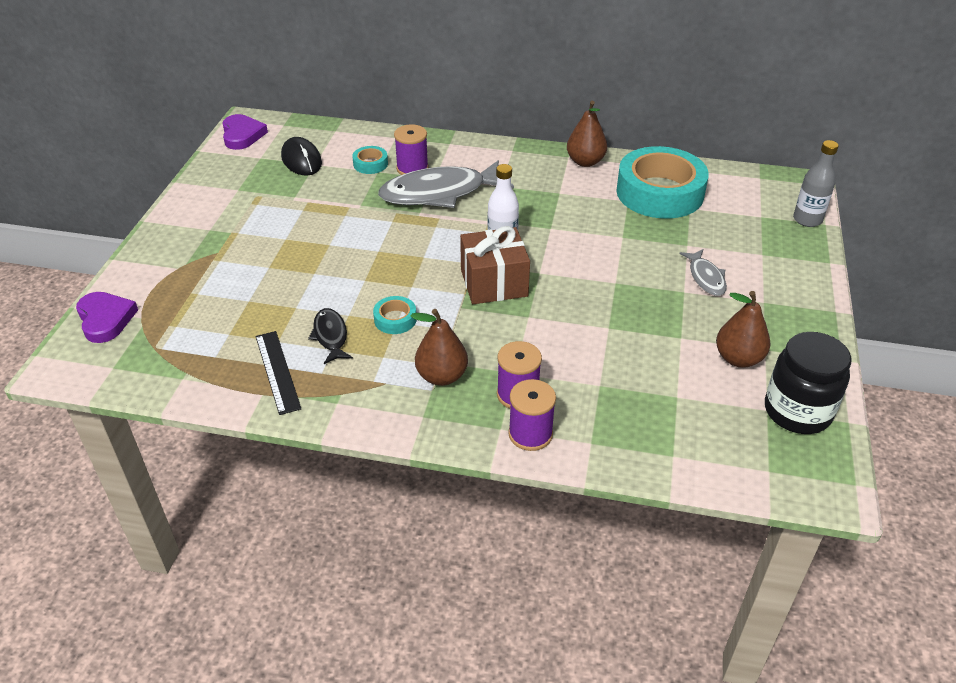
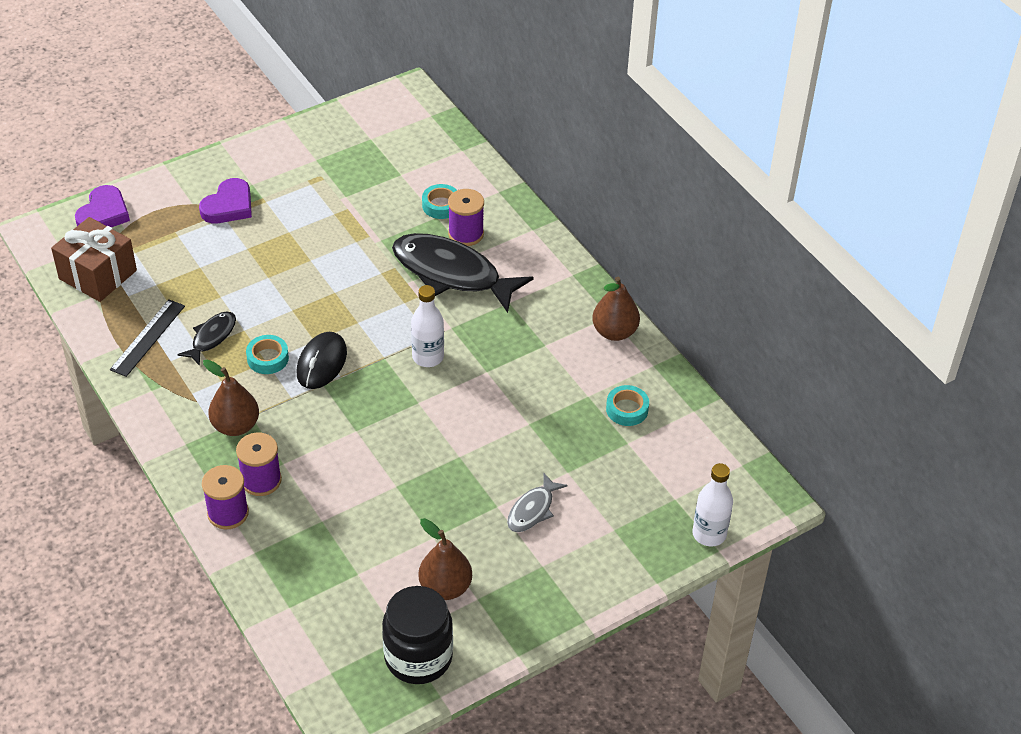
camera: 45 degrees right, 5 degrees up
purple heart [222,114,268,150] -> purple heart moved to [199,178,252,223]
black mouse [281,137,322,176] -> black mouse moved to [297,332,347,389]
grey fish [378,160,514,208] -> black fish [392,233,533,313]
brown gift [460,226,530,304] -> brown gift moved to [51,217,137,302]
turquoise tape [616,146,709,219] -> turquoise tape [606,385,649,426], size x0.42
grey bottle [793,140,839,227] -> white bottle [692,463,733,546]

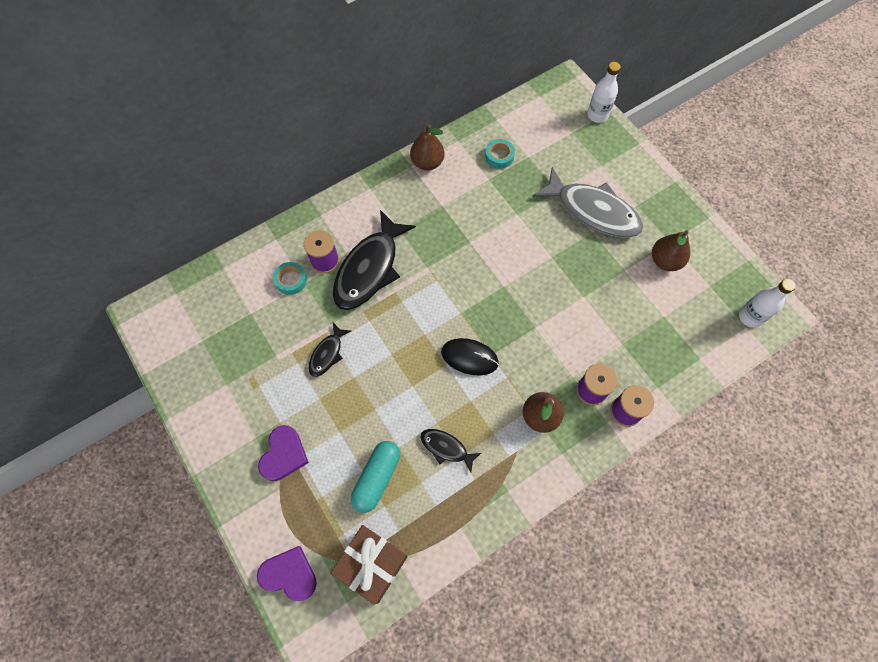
camera: 90 degrees left, 20 degrees up
black ruler [110,299,185,377] -> none
purple heart [199,178,252,223] -> purple heart turned 75 degrees clockwise [258,425,309,481]
turquoise tape [246,335,289,374] -> none
black jar [382,586,453,684] -> none
white bottle [411,285,444,367] -> white bottle moved to [739,279,796,328]
grey fish [507,472,568,532] -> grey fish [532,167,643,238], size x2.05
none -> black fish [309,323,351,377]
none -> turquoise capsule [351,441,400,513]

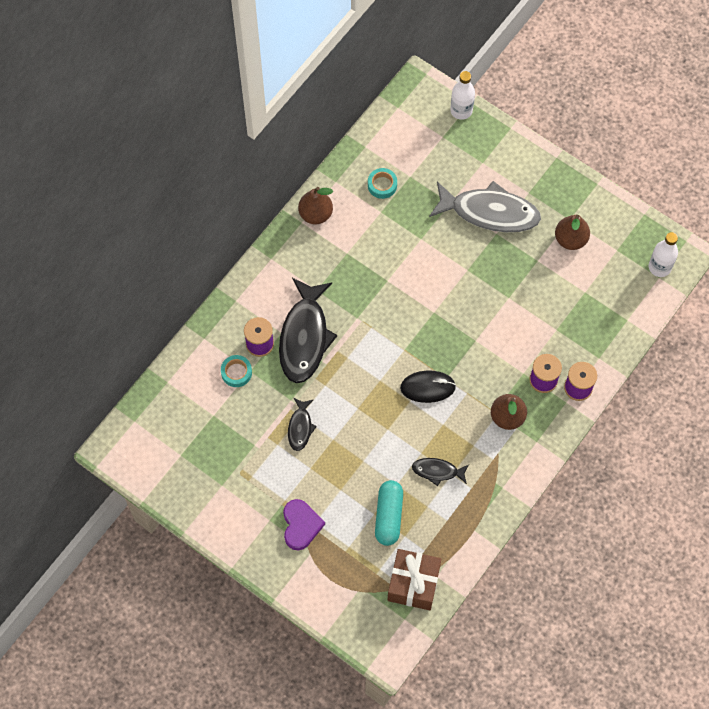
camera: 20 degrees left, 0 degrees up
purple heart [257,546,317,601] -> none

